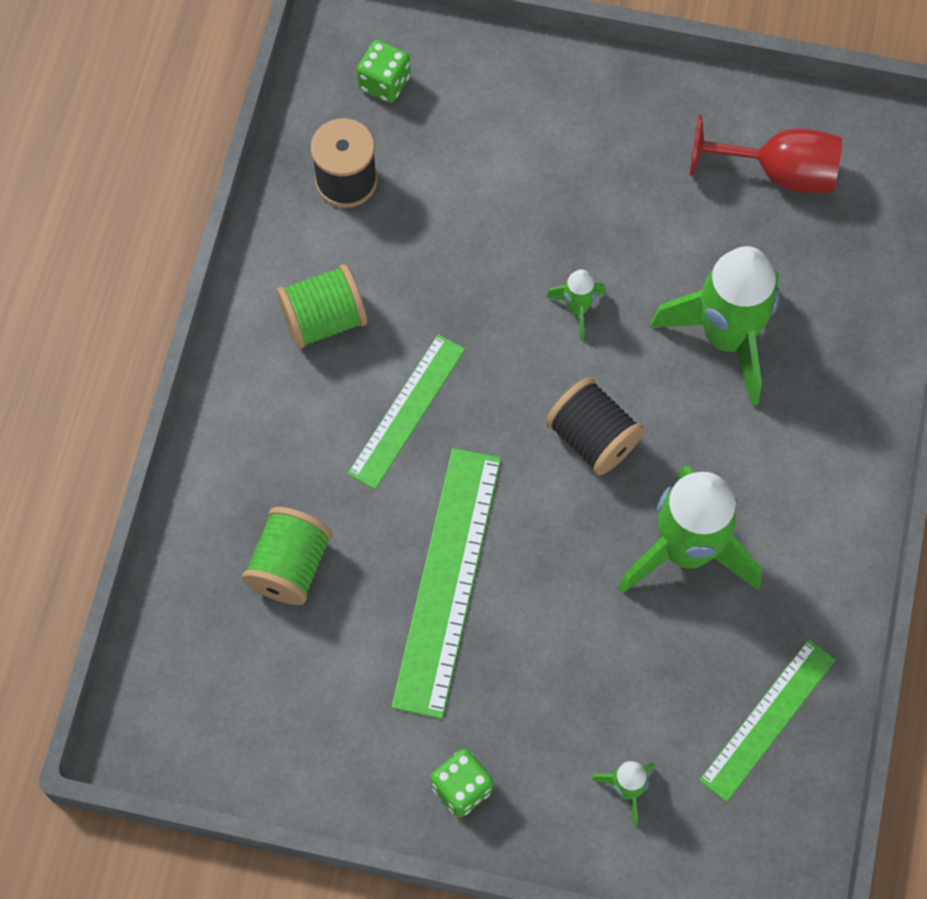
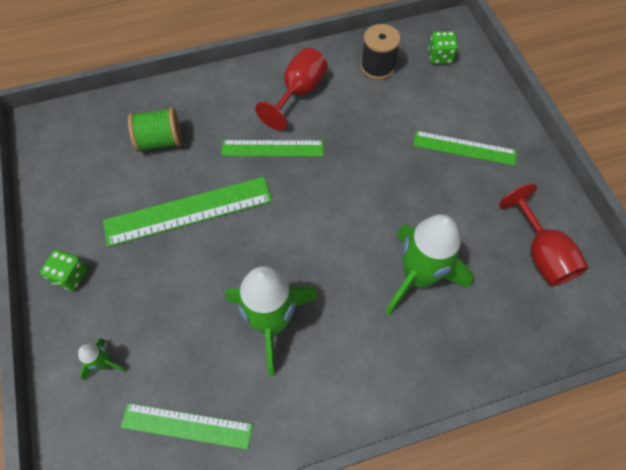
camera: 60 degrees right, 5 degrees down
green spool [276,264,367,349] -> red goblet [255,48,328,131]
green rocket [546,269,605,340] -> none
black spool [546,377,644,475] -> none
none -> green ruler [413,131,517,166]

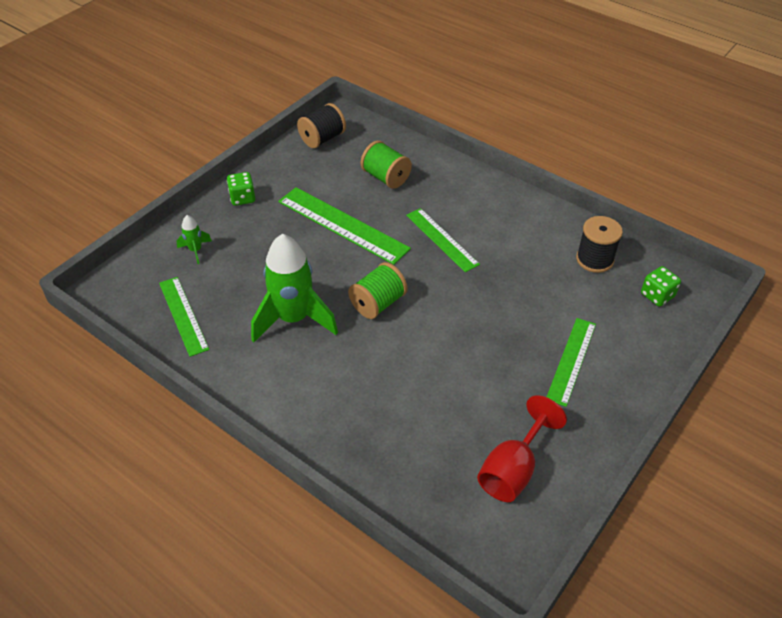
camera: 55 degrees right, 15 degrees down
red goblet [255,48,328,131] -> none
green rocket [385,214,473,315] -> none
green ruler [413,131,517,166] -> green ruler turned 45 degrees clockwise [547,318,596,407]
none -> black spool [297,103,346,148]
none -> green spool [348,262,407,319]

